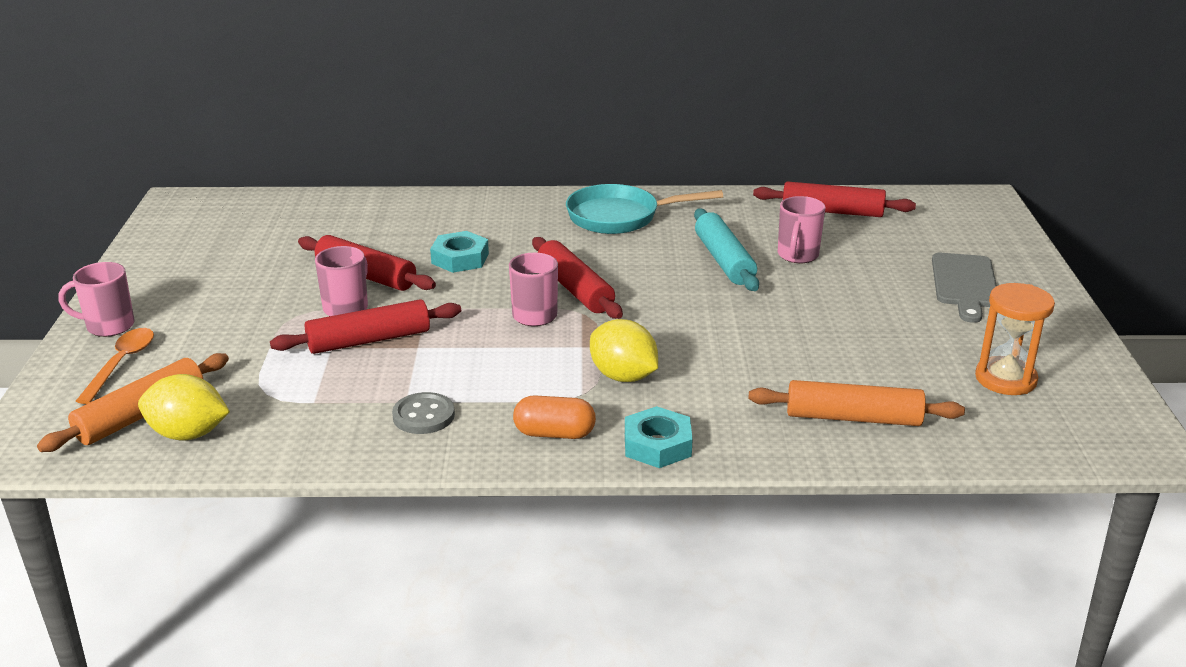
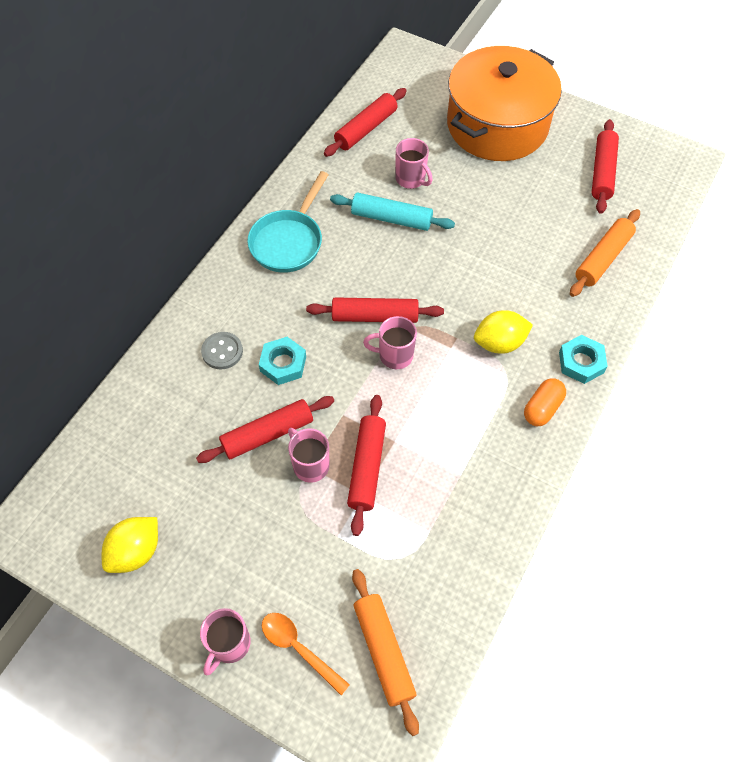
camera: 60 degrees left, 30 degrees up
yellow lemon [138,374,230,441] -> yellow lemon moved to [102,517,158,573]
grey button [392,392,455,434] -> grey button moved to [201,332,243,370]
grey cutting board [932,253,997,323] -> orange pot [447,46,562,161]
orange hourglass [975,283,1055,395] -> red rolling pin [592,119,619,214]

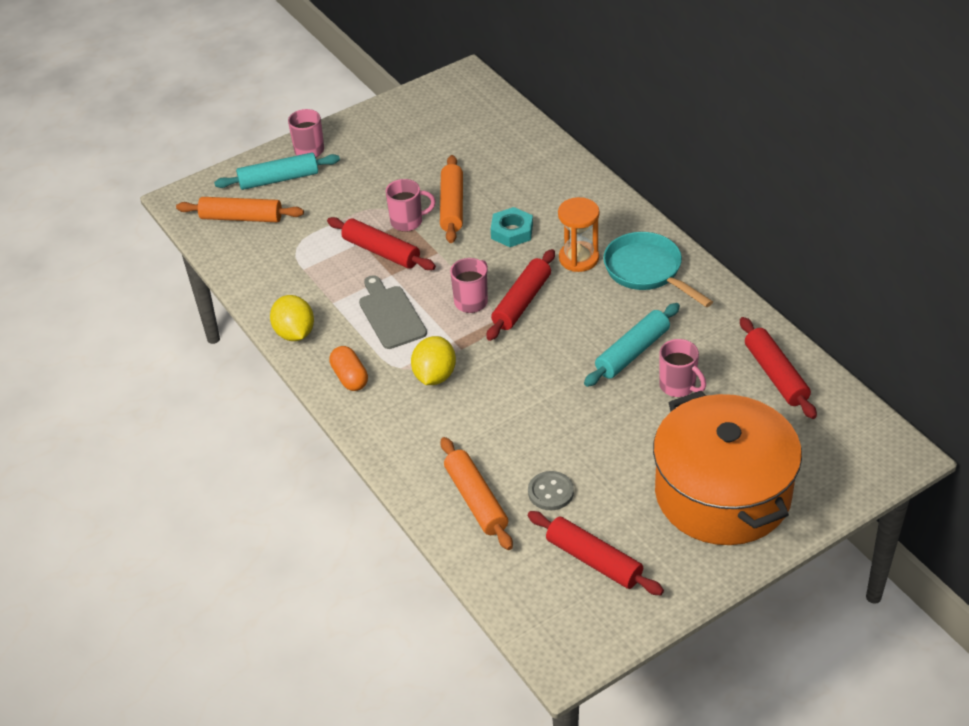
camera: 120 degrees right, 15 degrees down
yellow lemon [102,517,158,573] -> yellow lemon moved to [270,295,314,341]
red rolling pin [196,396,334,463] -> orange rolling pin [440,155,463,243]
grey button [201,332,243,370] -> grey button moved to [528,471,574,510]
orange spoon [262,613,350,695] -> turquoise rolling pin [214,153,340,190]
pink mug [395,138,433,189] -> pink mug turned 120 degrees counterclockwise [659,339,706,397]
turquoise nut [559,335,608,384] -> none
none -> grey cutting board [359,275,427,349]
none -> orange hourglass [558,197,599,272]

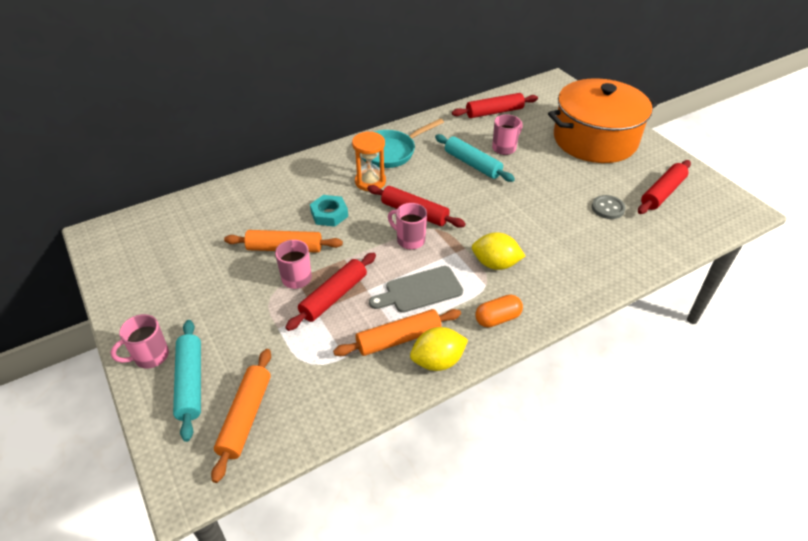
camera: 90 degrees left, 0 degrees up
orange rolling pin [441,437,513,550] -> orange rolling pin moved to [333,309,461,356]

